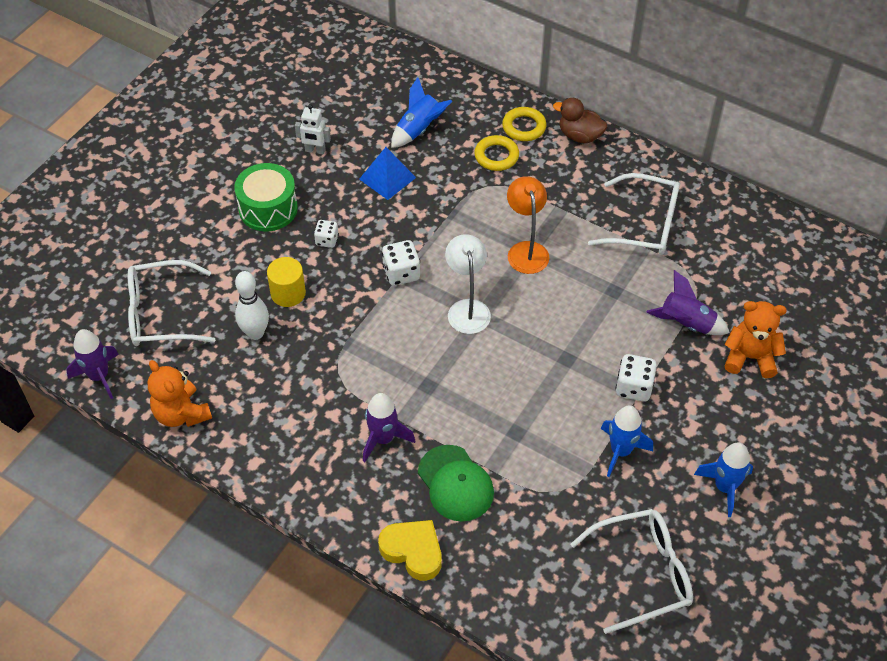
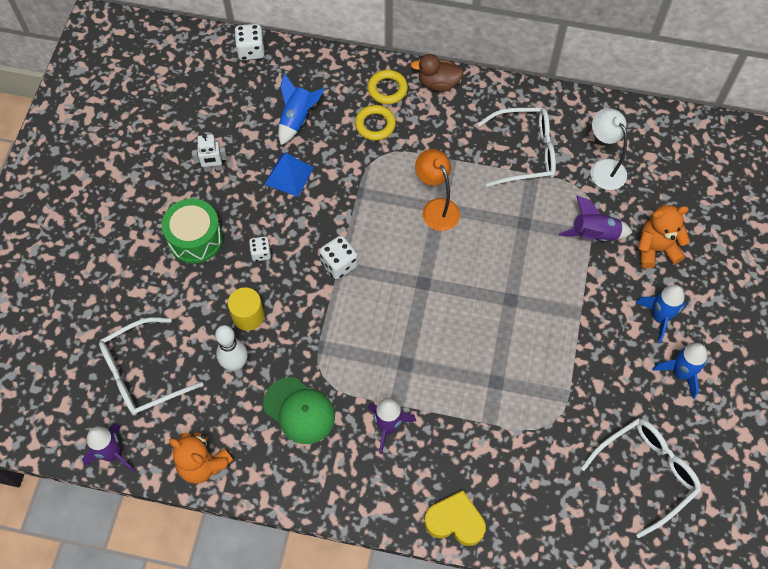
camera: 20 degrees left, 10 degrees up
green cap [418,445,494,522] -> green cap moved to [263,377,335,444]
white lamp [445,234,491,334] -> white lamp moved to [590,108,627,190]
blue rocket [601,405,653,477] -> blue rocket moved to [636,285,686,343]
white dice [616,354,657,402] -> white dice moved to [234,24,265,60]

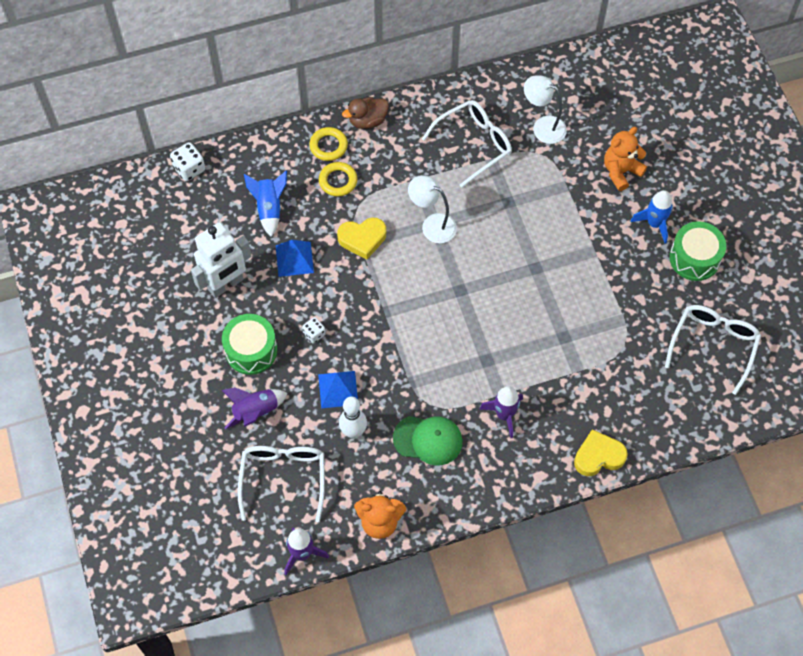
camera: 30 degrees left, 0 degrees up
white glasses [99,317,203,416] -> white glasses turned 150 degrees clockwise [237,446,325,523]
white robot [192,134,227,172] -> white robot [191,222,251,298], size x2.00
yellow cylinder [228,287,264,331] -> blue pyramid [318,371,358,408]
white dice [319,236,358,279] -> none
orange lamp [415,149,460,231] -> white lamp [408,175,457,243]
purple rocket [559,196,633,241] -> purple rocket moved to [222,387,287,429]
blue rocket [652,343,707,399] -> green drum [669,221,726,281]
none -> yellow heart [337,218,386,260]

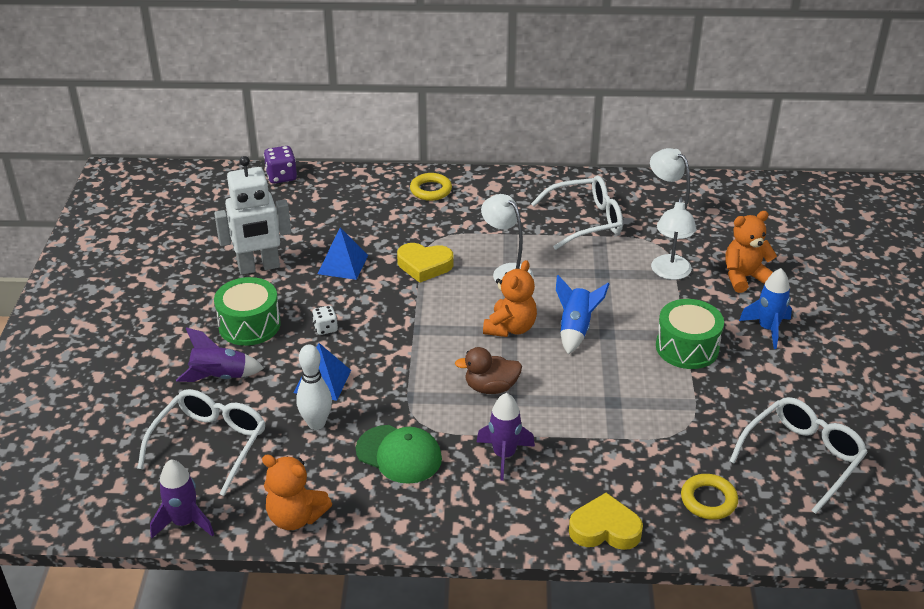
camera: 20 degrees right, 25 degrees down
white dice [170,142,205,181] -> purple dice [264,146,297,184]
blue rocket [244,171,287,237] -> blue rocket moved to [556,275,609,354]
yellow ring [319,162,357,196] -> yellow ring moved to [681,474,738,520]
brown duck [342,97,389,129] -> brown duck moved to [455,347,522,394]
green drum [669,221,726,281] -> green drum moved to [656,299,724,369]
none -> orange teddy bear [483,260,537,337]
none -> white lamp [651,197,697,280]

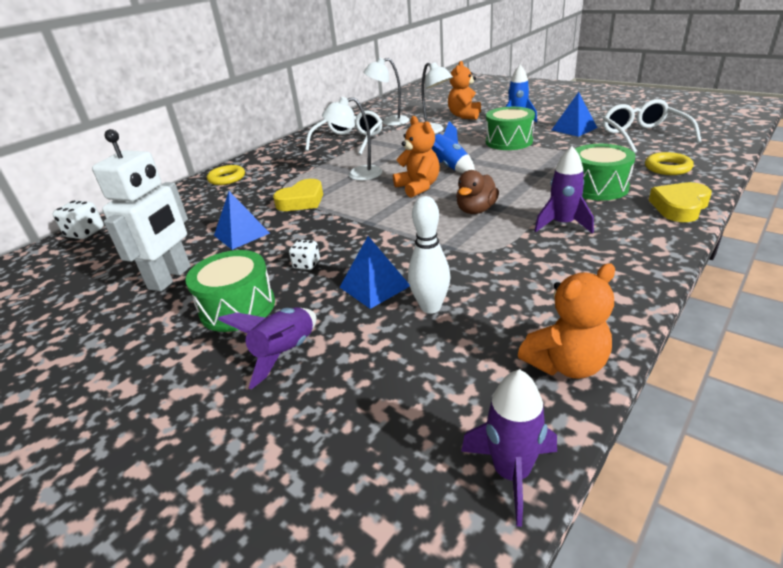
camera: 50 degrees left, 5 degrees down
white glasses [137,389,266,496] -> none
purple dice [264,146,297,184] -> white dice [53,200,104,239]
green cap [356,425,442,484] -> none
none -> blue pyramid [552,92,597,137]
none -> green drum [575,144,636,201]

